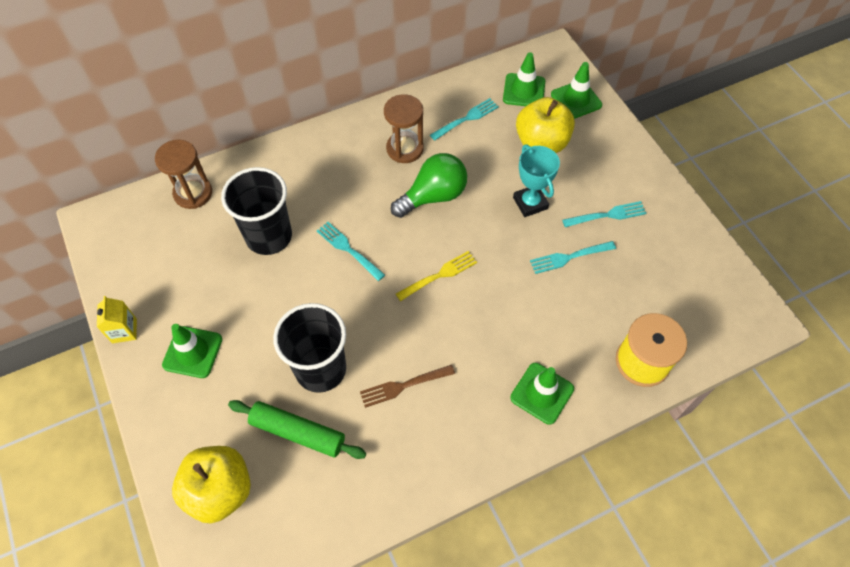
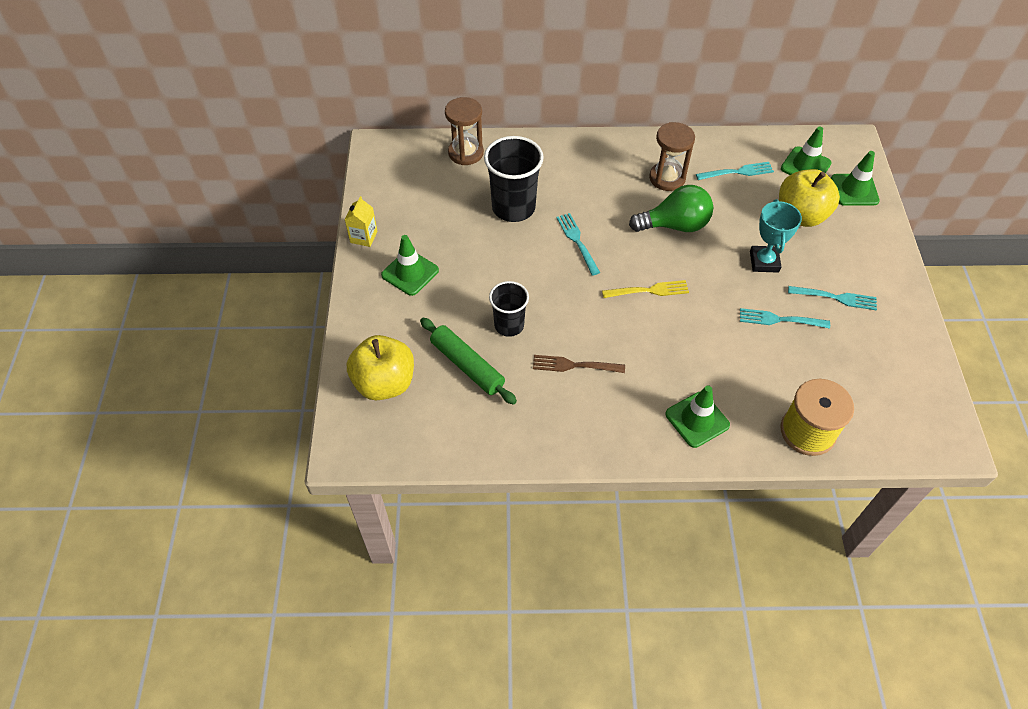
camera: 25 degrees right, 5 degrees down
black cup [273,303,346,393] -> black cup [489,281,529,337], size x0.62

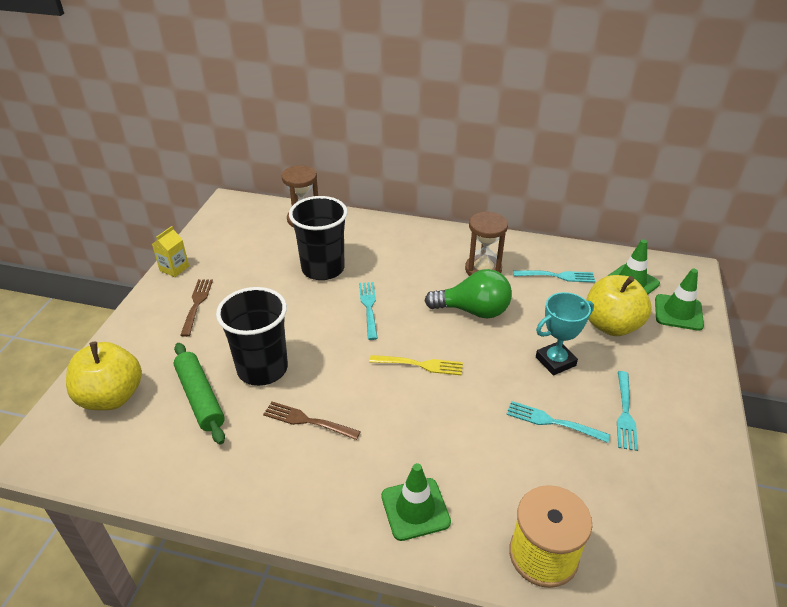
camera: 15 degrees right, 15 degrees down
green traffic cone [381,235,439,296] -> brown fork [180,279,213,337]
black cup [489,281,529,337] -> black cup [216,287,288,386], size x1.61
turquoise trophy [750,199,802,273] -> turquoise trophy turned 45 degrees clockwise [536,292,594,375]
turquoise fork [788,286,877,310] -> turquoise fork turned 75 degrees clockwise [617,371,638,451]

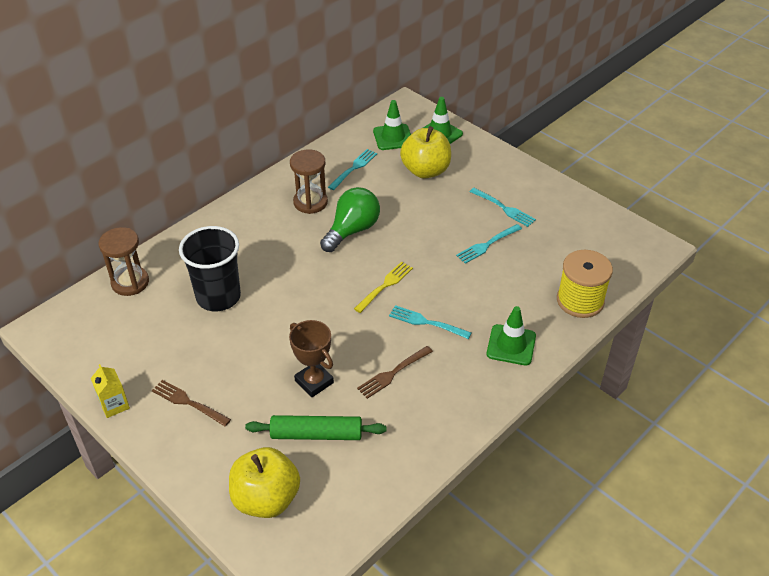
camera: 60 degrees left, 5 degrees up
black cup [216,287,288,386] -> brown trophy [289,320,334,397]
turquoise fork [359,282,378,340] -> turquoise fork moved to [389,305,471,339]
turquoise trophy [536,292,594,375] -> none

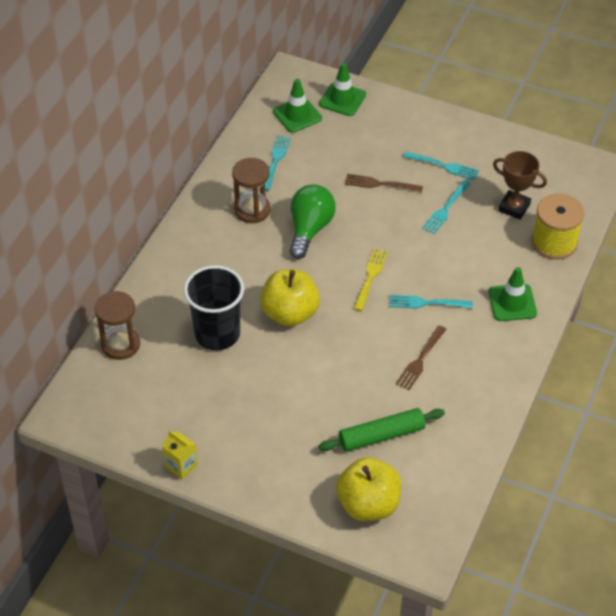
camera: 20 degrees left, 5 degrees up
brown fork [152,380,231,427] -> brown fork moved to [345,174,423,192]
brown trophy [289,320,334,397] -> brown trophy moved to [493,151,547,220]
yellow apple [400,126,451,179] -> yellow apple moved to [260,269,320,327]

